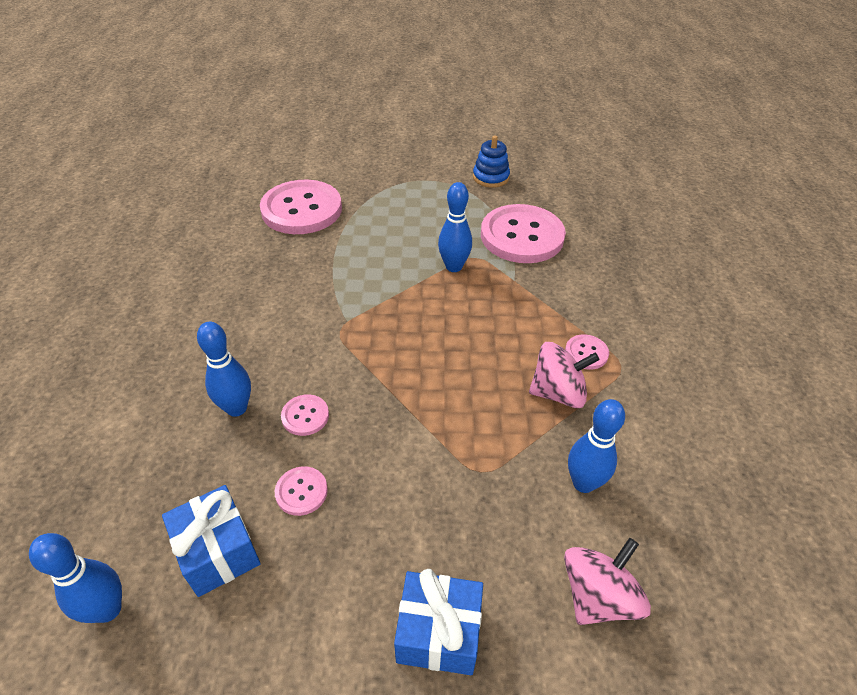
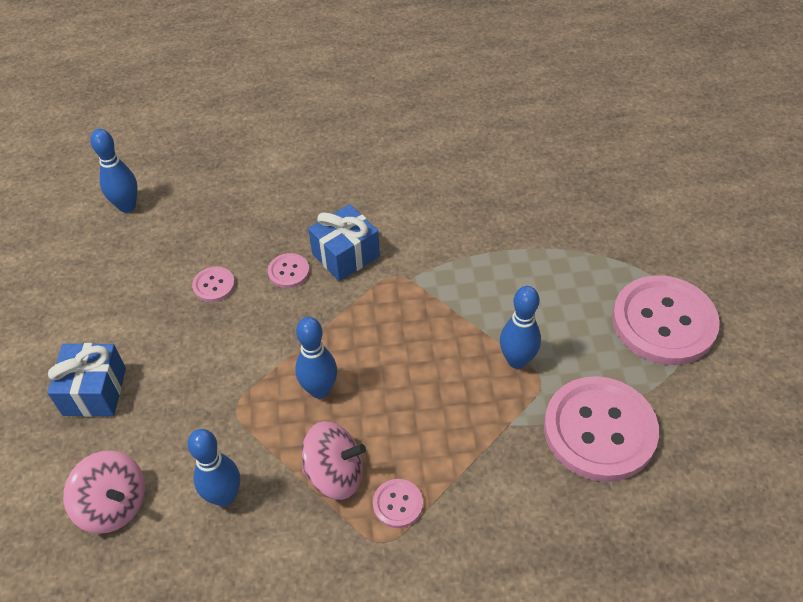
camera: 85 degrees right, 5 degrees up
blue gift [162,485,261,597] -> blue gift moved to [308,204,380,281]
blue bowling pin [197,322,251,417] -> blue bowling pin moved to [295,317,337,399]
pink button [260,180,342,234] -> pink button moved to [612,275,720,365]
blue stacking toy [473,136,510,188] -> none
pink spinning top [529,342,599,408] -> pink spinning top turned 75 degrees counterclockwise [302,421,366,500]

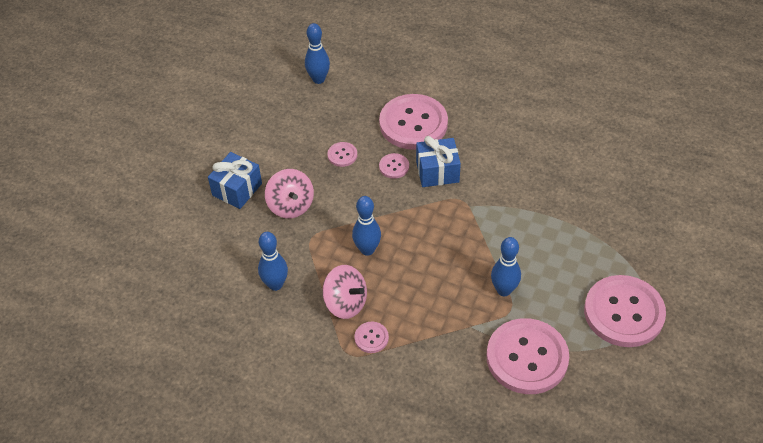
camera: 30 degrees right, 0 degrees up
pink spinning top [63,451,145,534] -> pink spinning top moved to [265,169,314,219]
none -> pink button [379,94,448,150]

